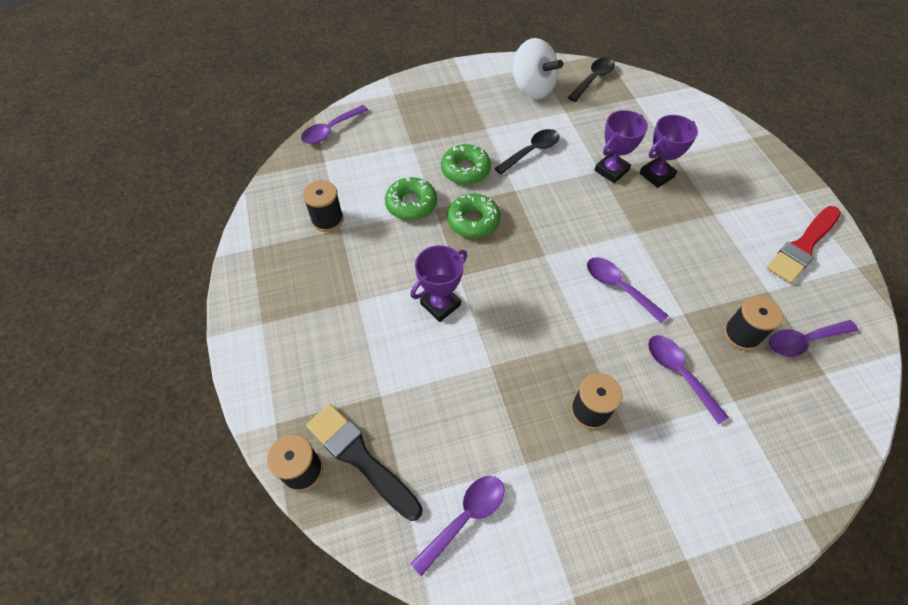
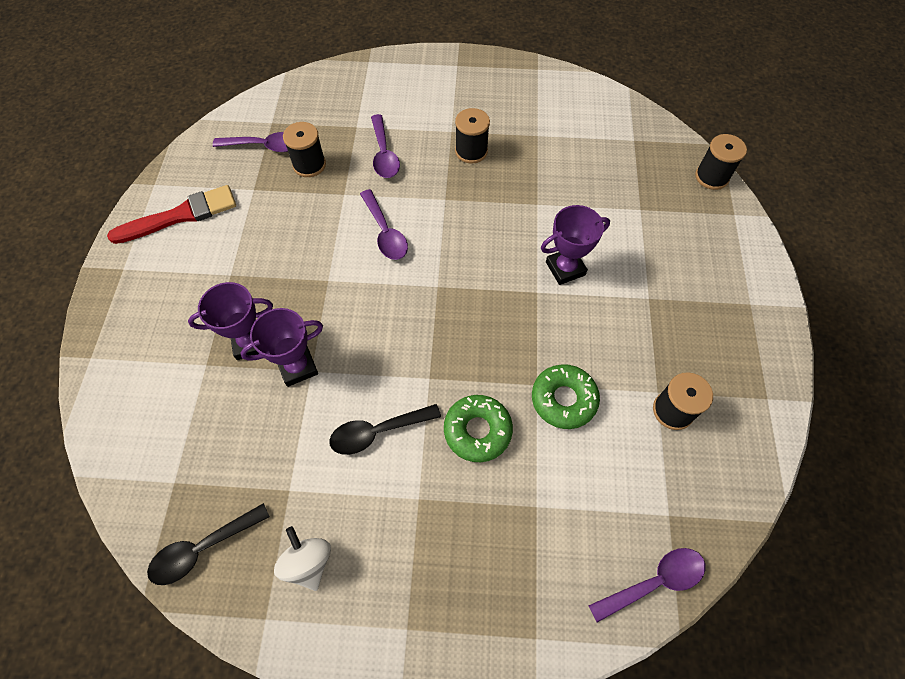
camera: 160 degrees left, 5 degrees up
black brush [306,404,423,521] -> none
purple spoon [410,476,504,576] -> none
green donut [447,194,501,238] -> none
white spinning top [512,38,563,99] -> white spinning top [274,526,331,591], size x0.61

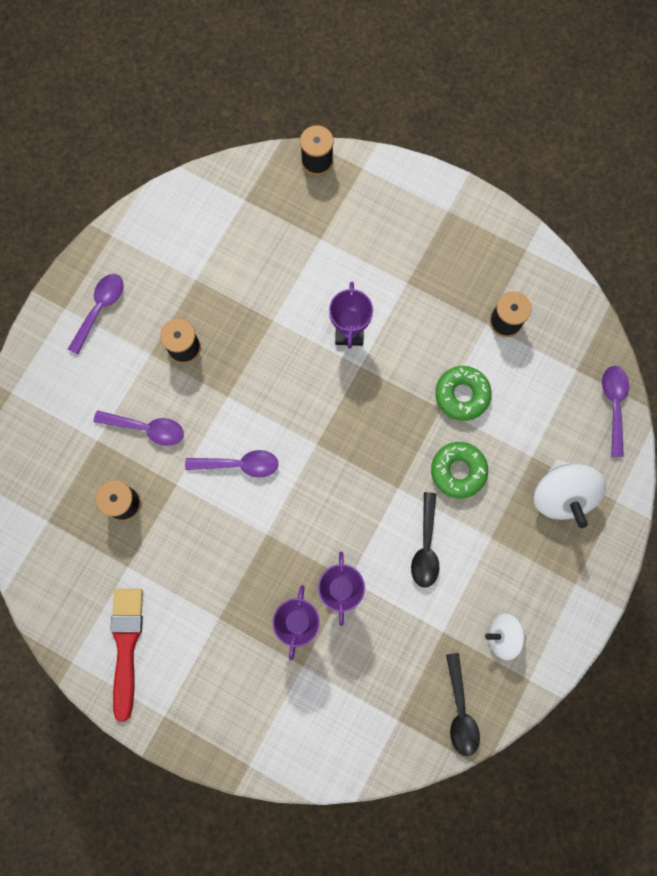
camera: 65 degrees left, 15 degrees up
purple spoon [213,132,288,152] -> purple spoon moved to [68,274,123,355]
none -> white spinning top [534,460,606,528]

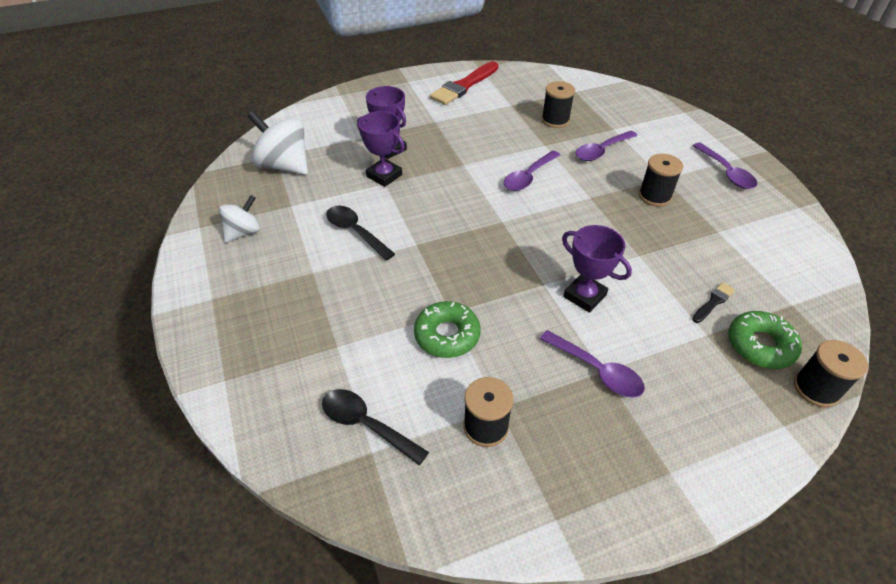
camera: 130 degrees right, 30 degrees down
red brush [110,589,143,722] -> red brush turned 90 degrees clockwise [430,61,498,105]
green donut [431,442,488,498] -> green donut moved to [728,311,802,369]
black spoon [446,653,480,756] -> black spoon moved to [322,389,429,466]
white spinning top [534,460,606,528] -> white spinning top moved to [247,111,308,175]
purple spoon [602,366,629,457] -> purple spoon moved to [540,330,645,398]
none -> black brush [692,282,735,323]

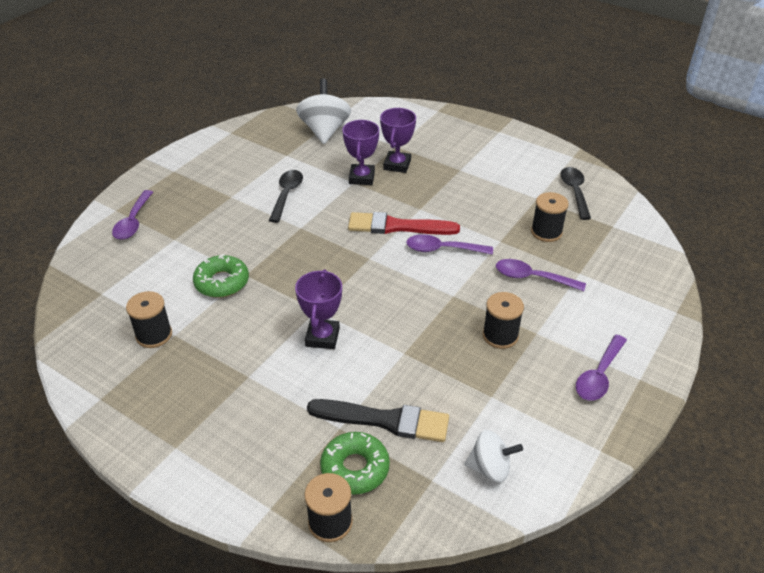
camera: 55 degrees right, 5 degrees down
white spinning top [219,195,260,243] -> white spinning top moved to [464,430,523,482]
black spoon [322,389,429,466] -> black spoon moved to [560,167,591,220]
red brush [430,61,498,105] -> red brush moved to [348,212,460,235]
purple spoon [540,330,645,398] -> purple spoon moved to [112,190,153,240]
black brush [692,282,735,323] -> black brush [307,399,449,442], size x2.13

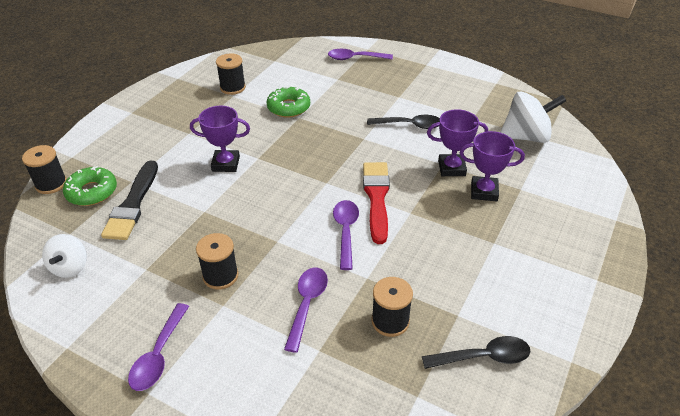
camera: 85 degrees right, 0 degrees up
purple spoon [576,335,627,401] -> purple spoon turned 105 degrees counterclockwise [128,303,189,391]

